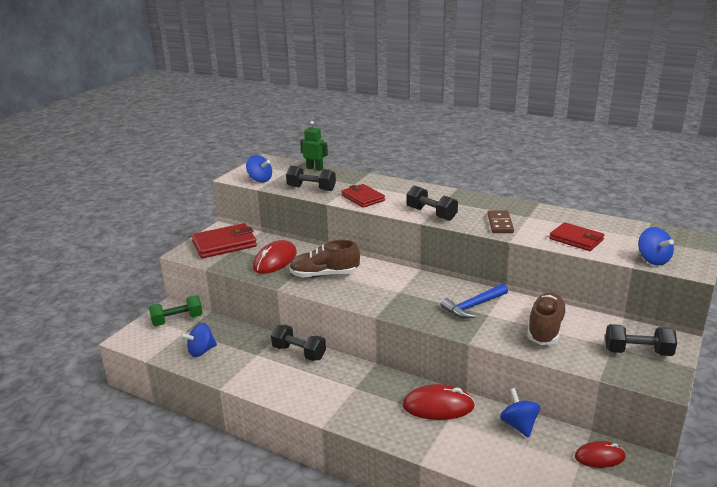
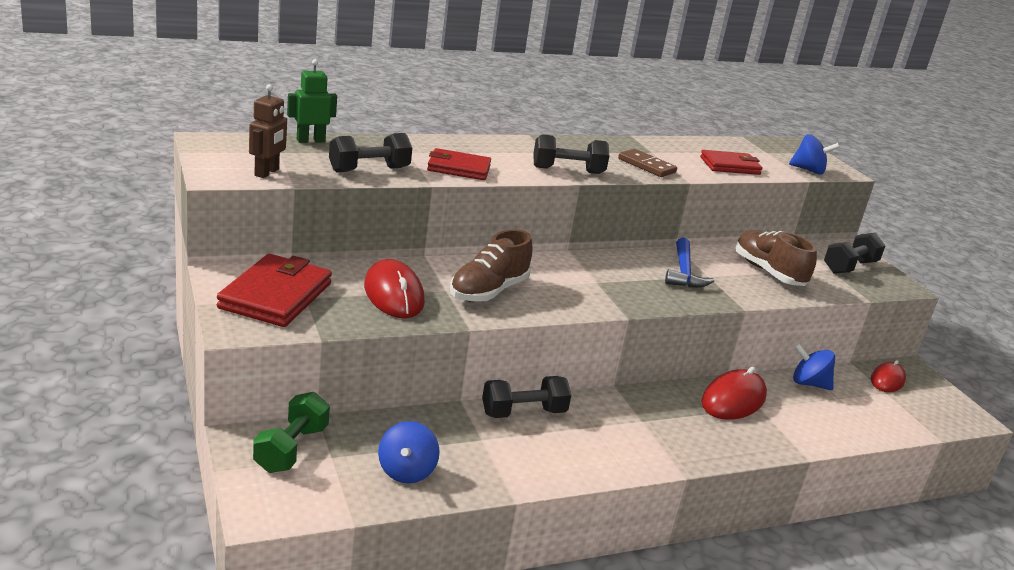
camera: 55 degrees left, 0 degrees up
blue spinning top [246,155,272,183] -> brown robot [249,84,287,178]

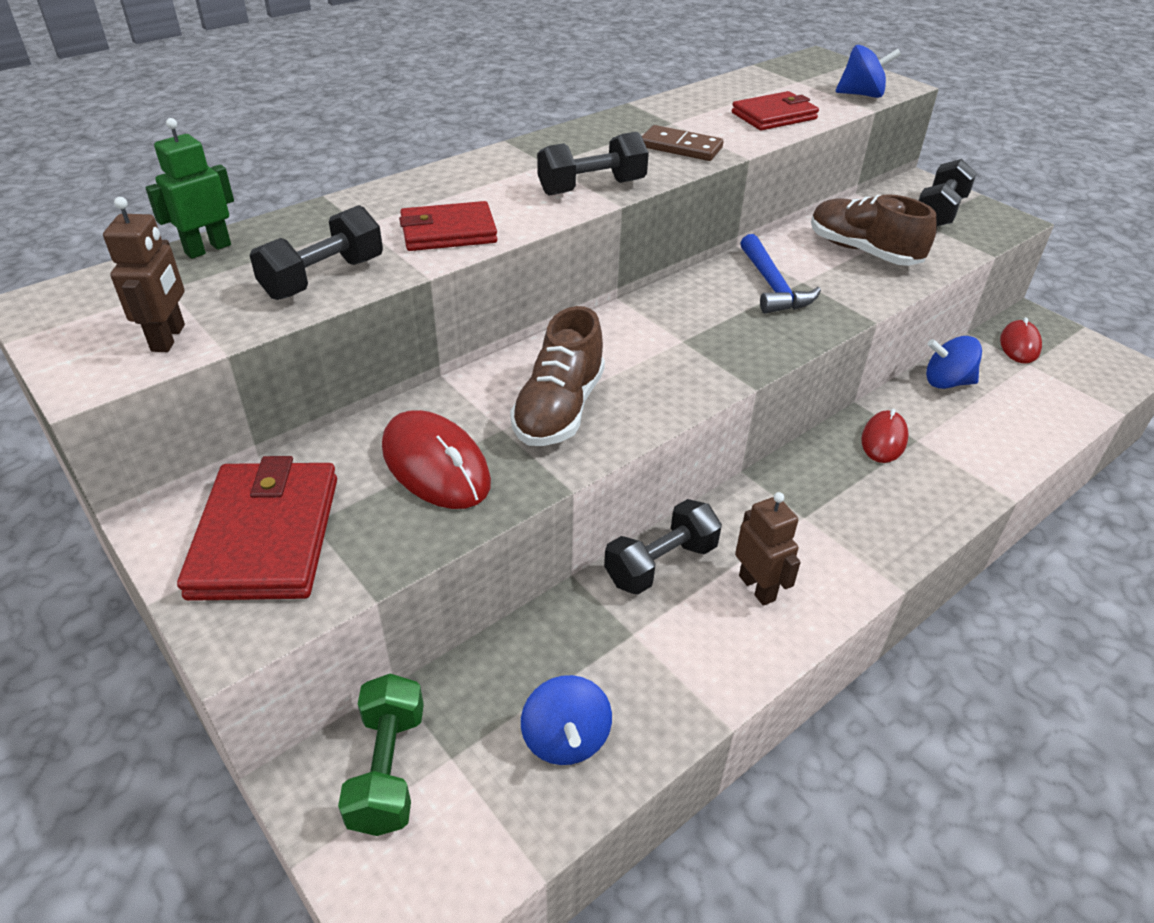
camera: 15 degrees left, 15 degrees up
red mouse [701,367,767,420] -> red mouse [861,409,909,463], size x0.64
none -> brown robot [735,492,801,606]

